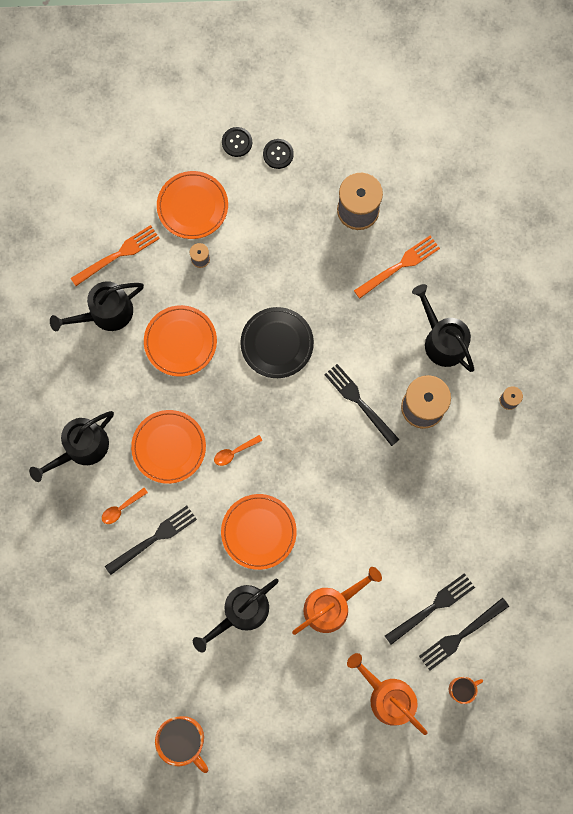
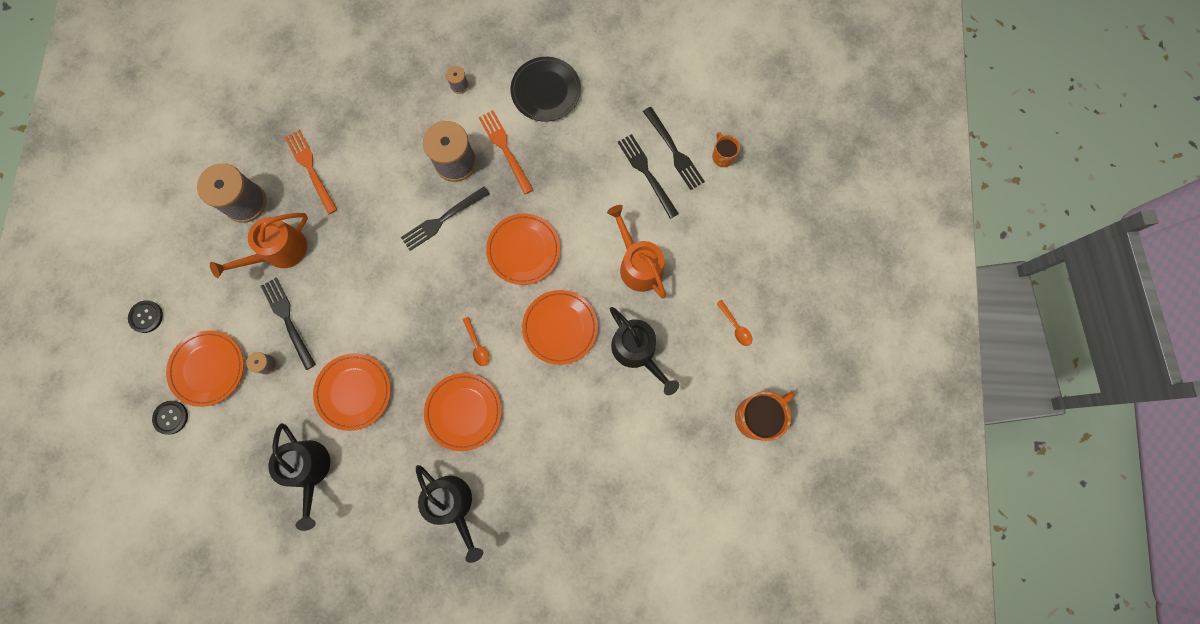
camera: 85 degrees left, 0 degrees up
orange fork [71,225,160,286] -> orange fork moved to [478,110,534,194]
orange spoon [102,488,148,524] -> orange spoon moved to [716,300,752,346]
black fork [105,506,197,575] -> black fork moved to [261,278,316,370]
black plate [240,307,314,378] -> black plate moved to [511,57,581,122]
black button [263,139,294,169] -> black button moved to [152,401,188,435]
orange watering can [347,653,427,735] -> orange watering can moved to [210,213,308,278]
black watering can [412,284,475,372] -> none
none -> orange plate [486,213,560,285]

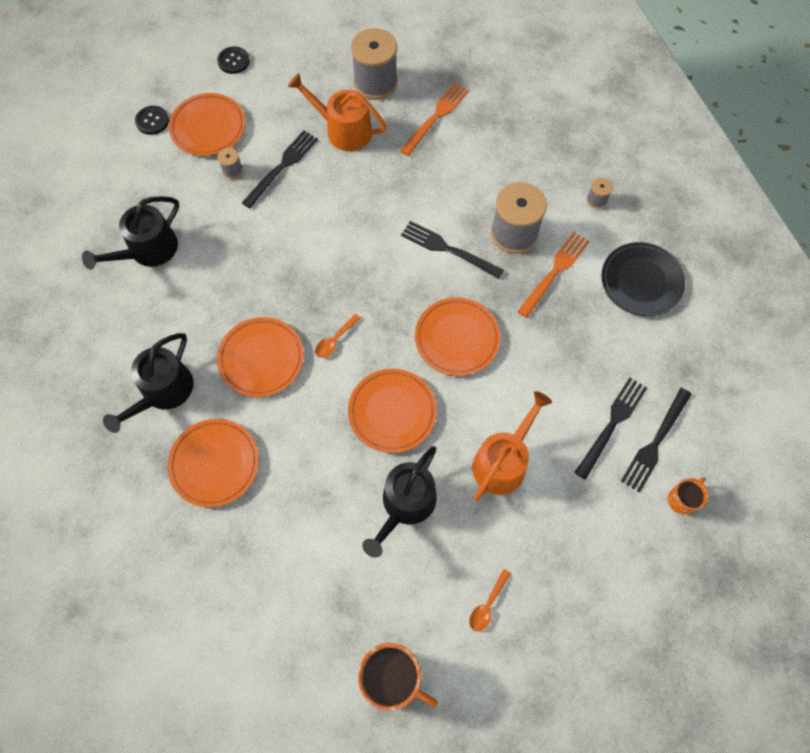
camera: 65 degrees right, 10 degrees down
orange plate [313,353,391,431] -> orange plate moved to [167,419,259,507]

